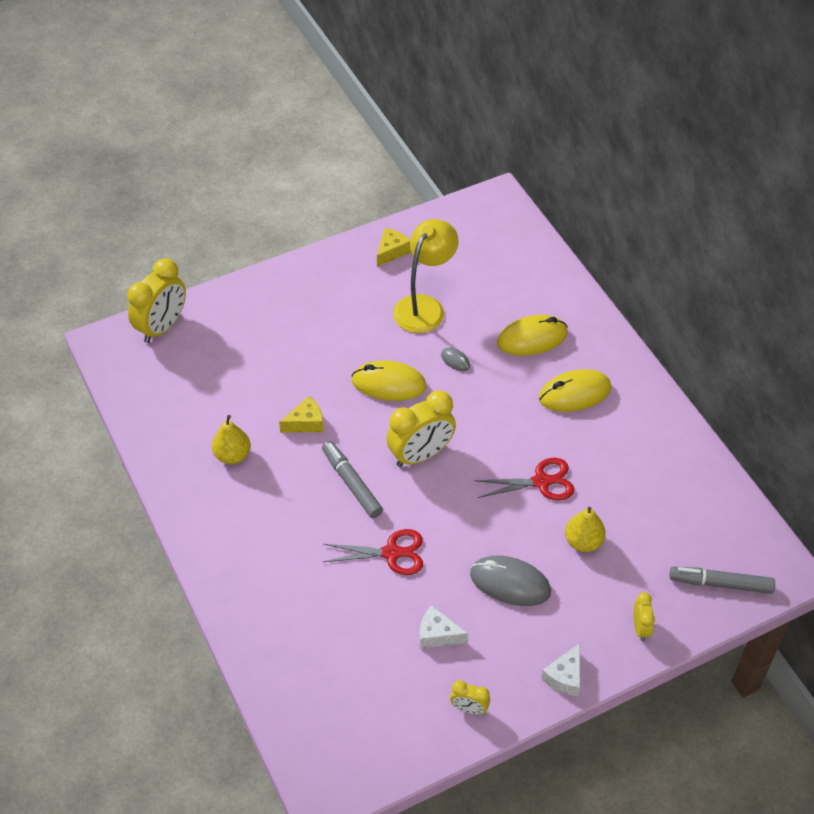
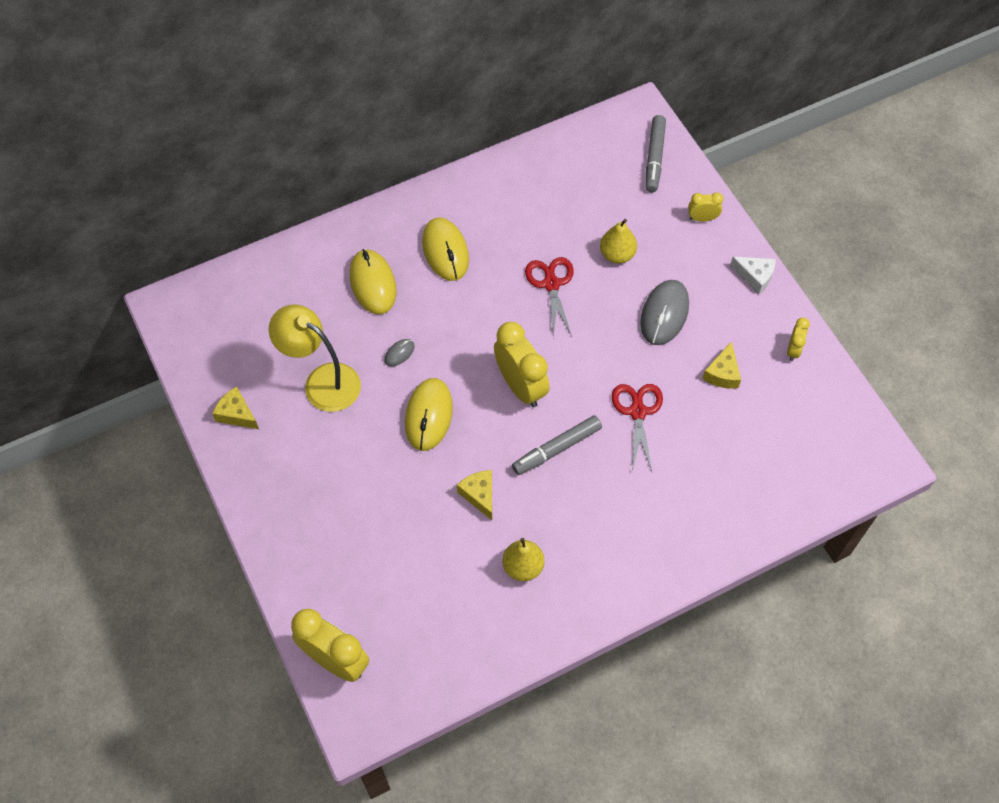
camera: 90 degrees left, 10 degrees up
white cheese [420,605,468,648] -> yellow cheese [702,341,741,389]

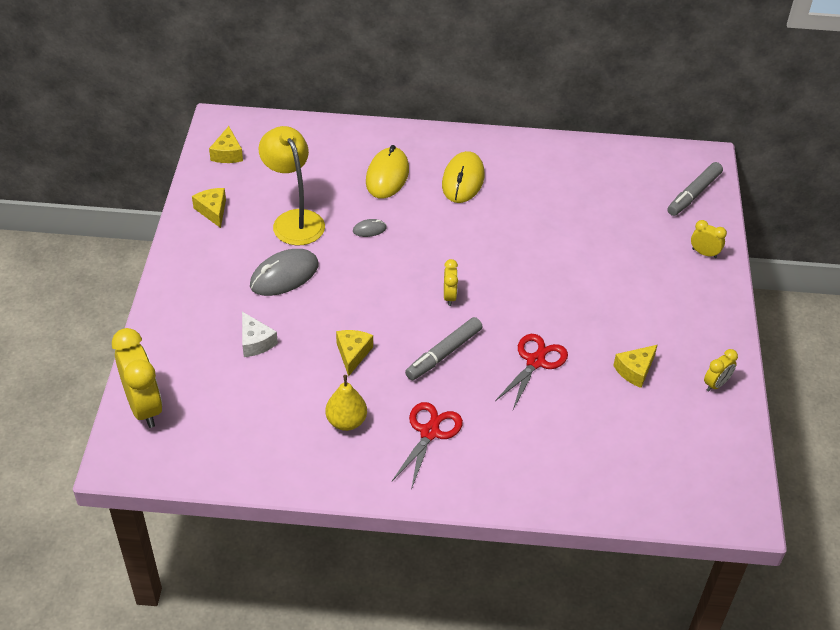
camera: 30 degrees right, 15 degrees down
yellow mouse [405,378,453,451] -> none
yellow clock [494,322,550,407] -> yellow clock [444,259,458,306], size x0.50
grey marker [512,415,602,475] -> grey marker turned 45 degrees counterclockwise [405,317,482,380]
red scissors [525,257,574,338] -> red scissors moved to [392,402,463,490]
yellow pear [600,219,637,264] -> none
grey mouse [640,280,689,345] -> grey mouse moved to [250,249,319,296]
white cheese [730,257,776,294] -> white cheese moved to [242,312,278,357]
none -> yellow cheese [209,126,243,163]

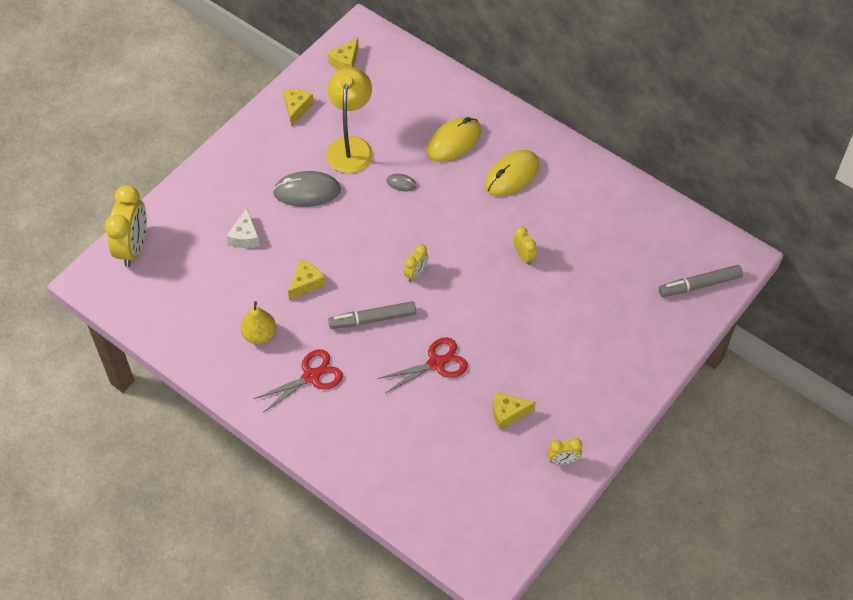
camera: 35 degrees right, 10 degrees up
yellow clock [691,220,727,258] -> yellow clock moved to [514,227,537,265]

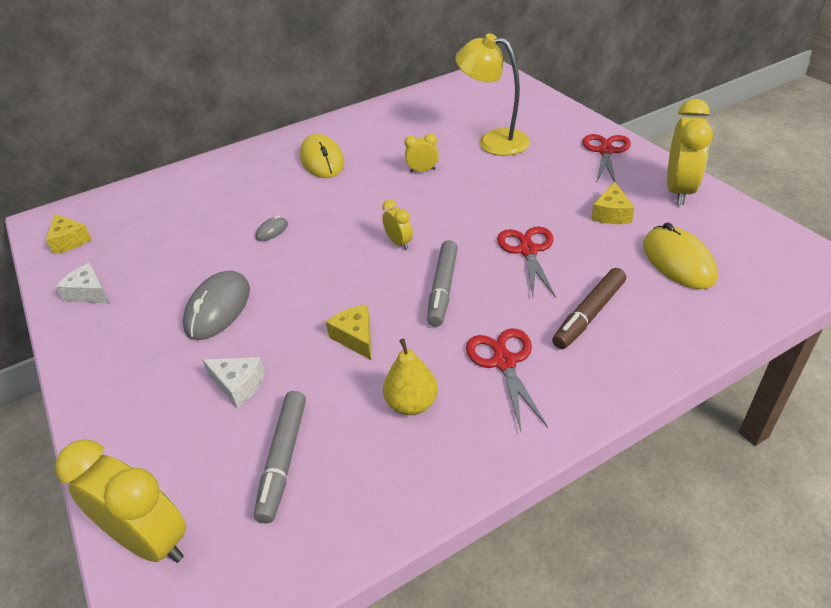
camera: 65 degrees left, 15 degrees down
yellow cheese [283,89,314,126] -> white cheese [55,263,110,304]
yellow lamp [326,67,373,173] -> yellow lamp moved to [455,33,530,156]
yellow mouse [426,117,481,162] -> yellow mouse moved to [643,222,718,289]
yellow clock [548,438,582,465] -> yellow clock [667,99,713,205], size x2.01
grey marker [659,265,743,297] -> grey marker moved to [254,391,306,523]
none -> brown marker [552,268,626,349]
none -> red scissors [582,134,631,183]

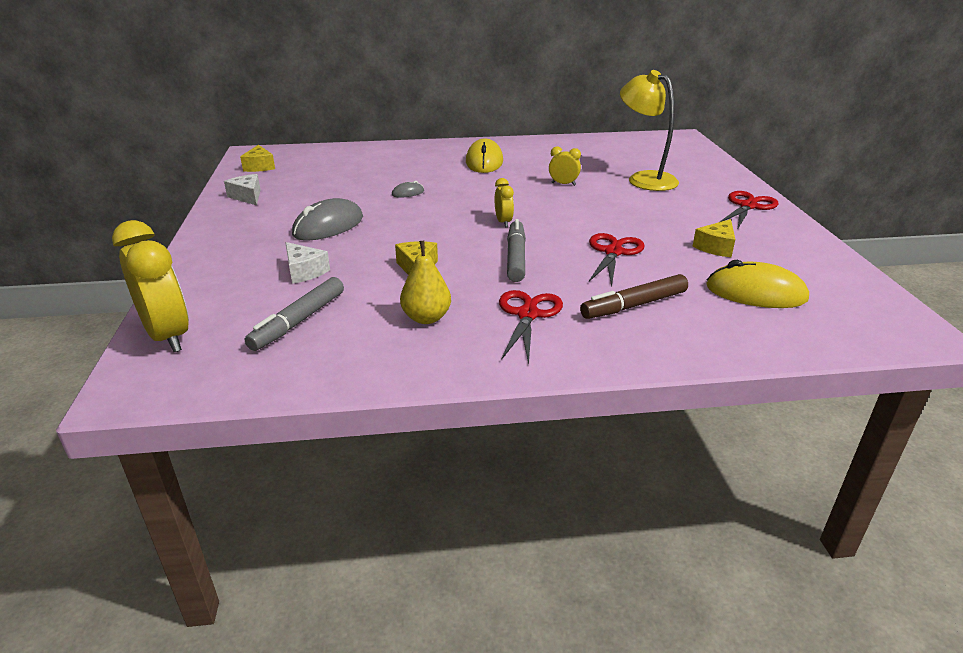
camera: 20 degrees right, 10 degrees down
grey marker [427,240,458,327] -> grey marker turned 150 degrees clockwise [507,219,526,282]
yellow mouse [643,222,718,289] -> yellow mouse turned 75 degrees counterclockwise [706,260,809,308]
yellow clock [667,99,713,205] -> none

